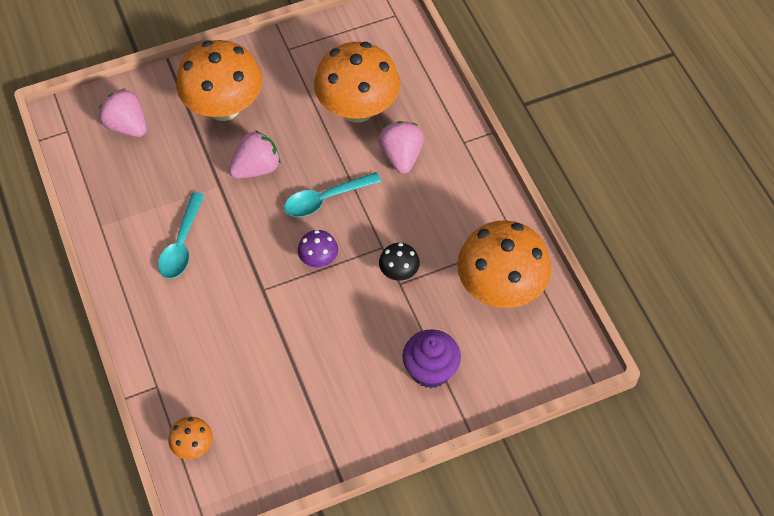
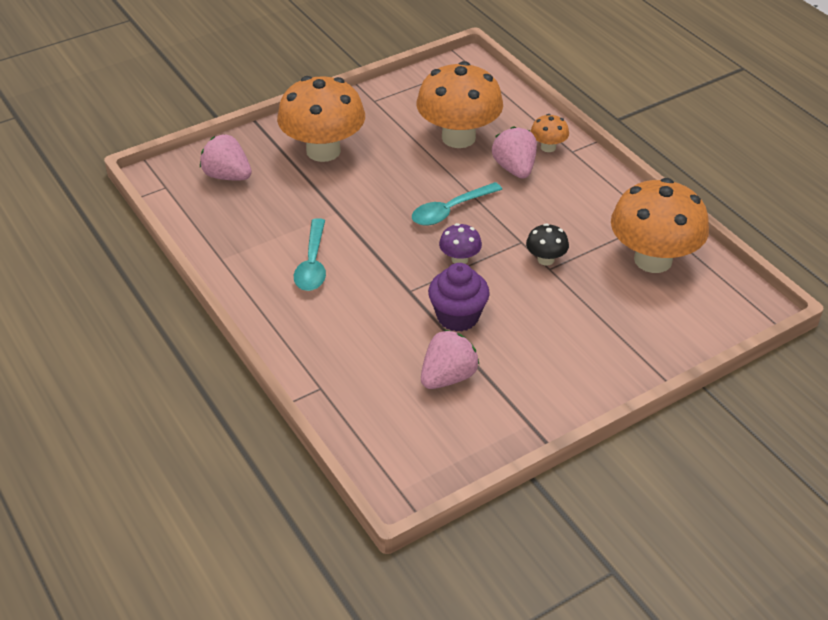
camera: 10 degrees left, 15 degrees down
orange mushroom [168,417,213,459] -> orange mushroom moved to [531,114,569,152]
pink strawberry [229,130,280,179] -> pink strawberry moved to [421,330,480,389]
purple cupcake [402,329,461,388] -> purple cupcake moved to [428,263,490,332]

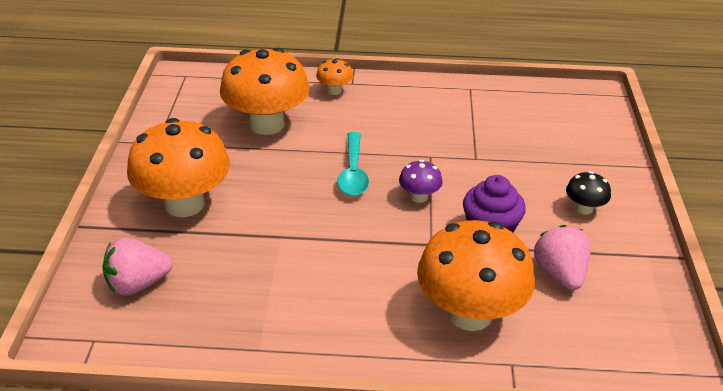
camera: 55 degrees left, 5 degrees down
turquoise spoon [294,218,326,291] -> none
pink strawberry [492,126,537,179] -> none
black mushroom [526,223,569,266] -> black mushroom moved to [566,171,611,215]
orange mushroom [611,178,709,273] -> orange mushroom moved to [417,220,535,331]

